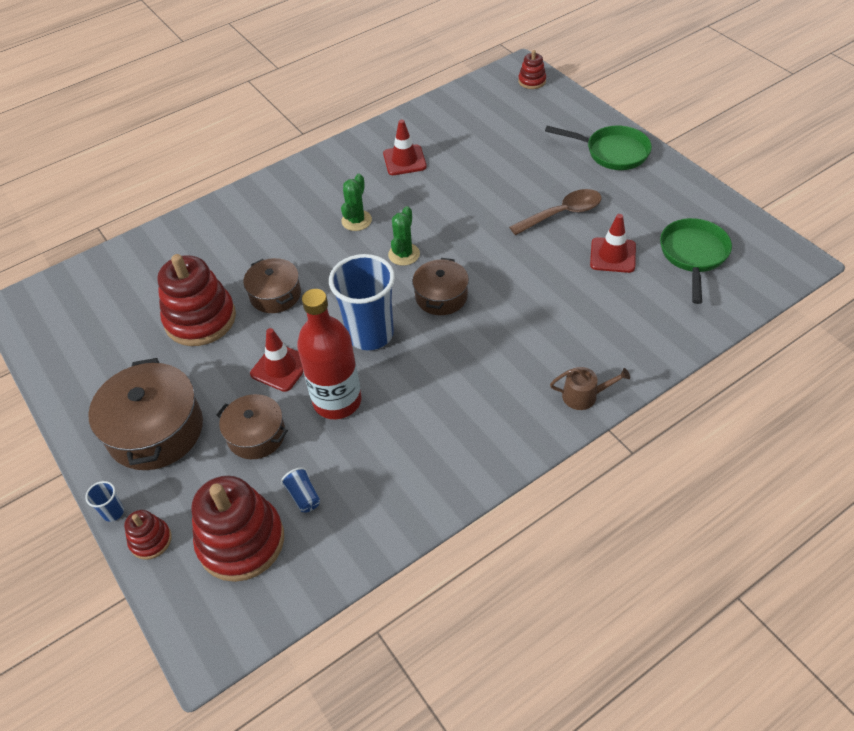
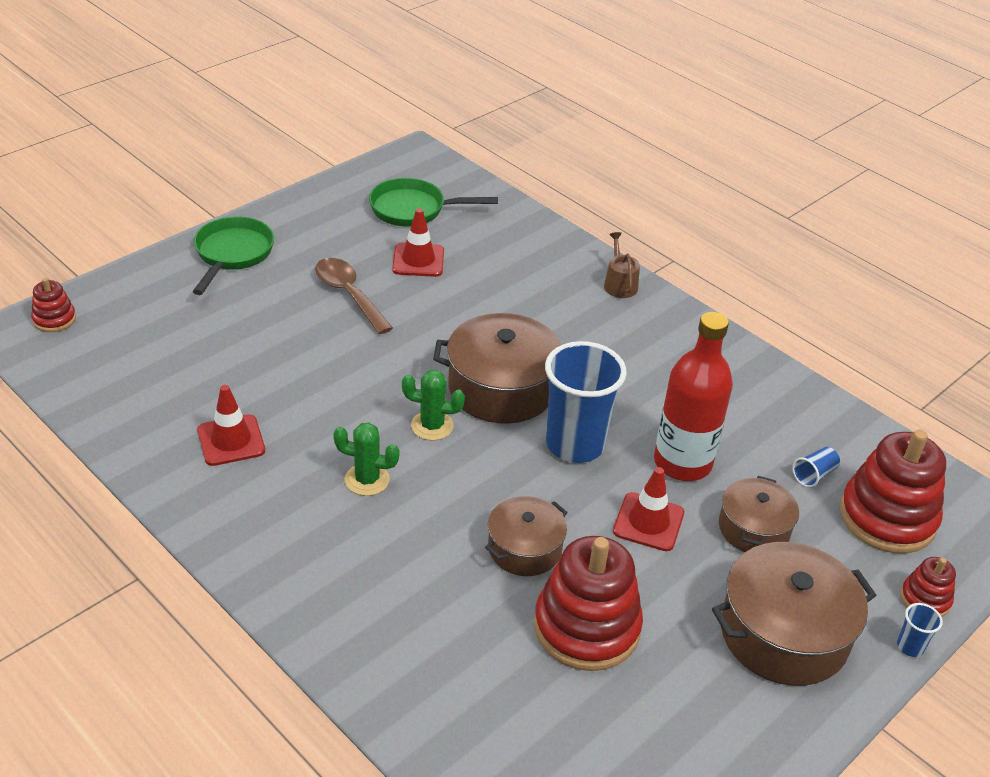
camera: 105 degrees left, 10 degrees down
brown pot [412,258,469,315] -> brown pot [433,313,561,424], size x1.66

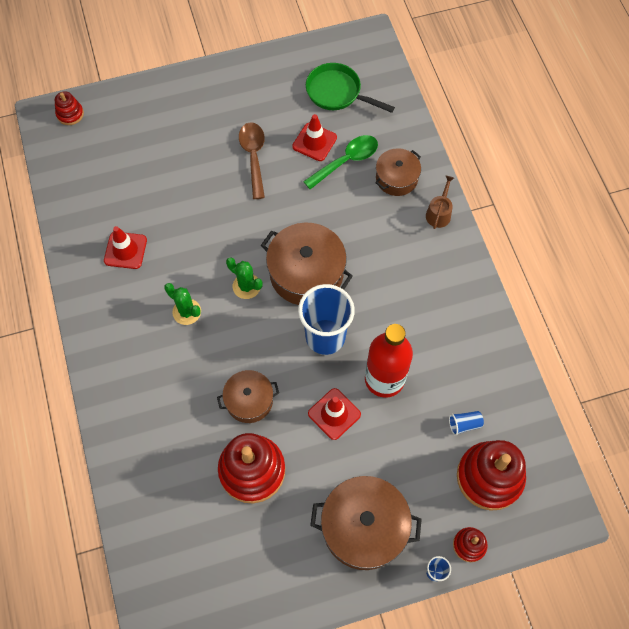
camera: 30 degrees right, 25 degrees up
green pan [192,217,274,295] -> none
brown pot [719,476,799,552] -> brown pot moved to [375,148,421,196]
none -> green spoon [303,135,378,189]

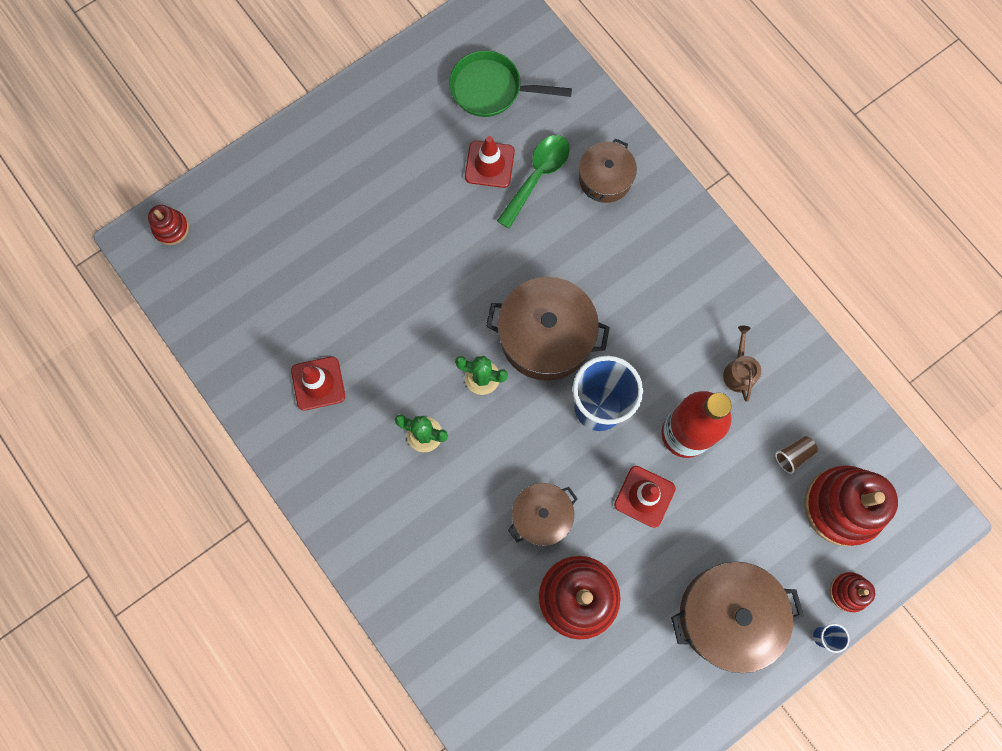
camera: 20 degrees left, 10 degrees up
brown spoon [239,122,265,199] -> none
brown watering can [426,176,454,229] -> brown watering can moved to [723,326,761,401]
blue cup [449,411,484,436] -> brown cup [775,436,818,474]

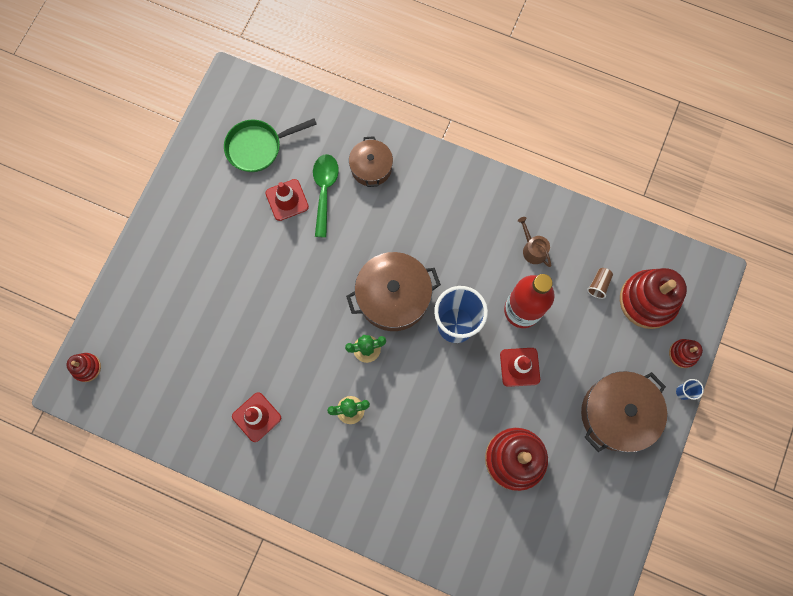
camera: 30 degrees left, 0 degrees up
brown pot [508,483,578,546] -> none

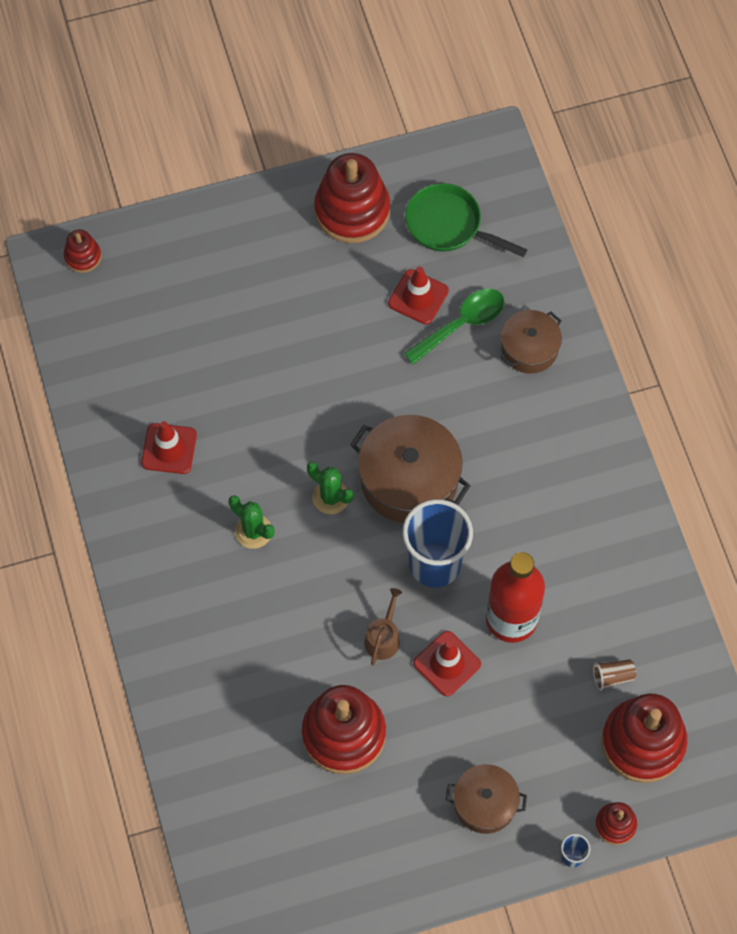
camera: 50 degrees right, 10 degrees down
brown watering can [518,217,551,267] -> brown watering can moved to [364,588,402,666]
brown pot [581,371,667,452] -> brown pot [446,764,527,834], size x0.60
none -> red stacking toy [314,153,390,243]

